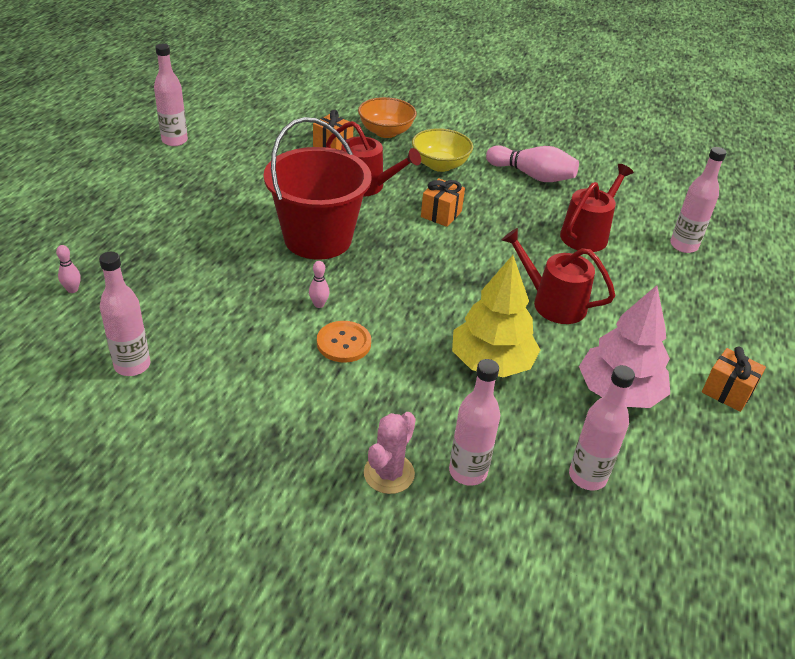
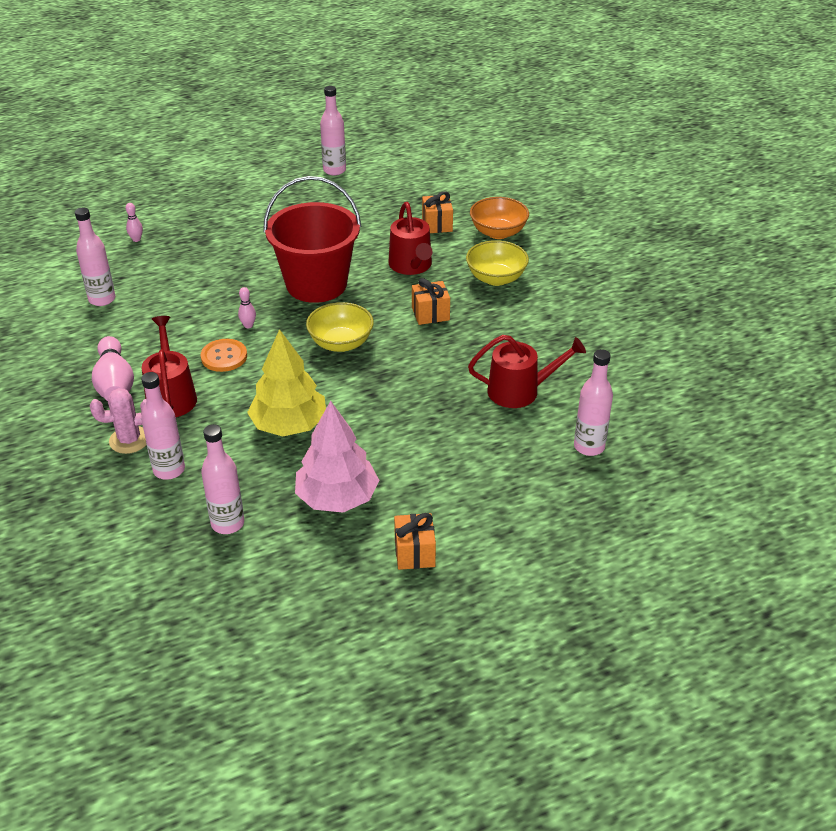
camera: 50 degrees right, 0 degrees up
pink bowling pin [486,145,579,182] -> pink bowling pin moved to [92,336,134,401]
red watering can [502,228,615,324] -> red watering can moved to [142,316,197,417]
none -> yellow bowl [306,302,374,352]

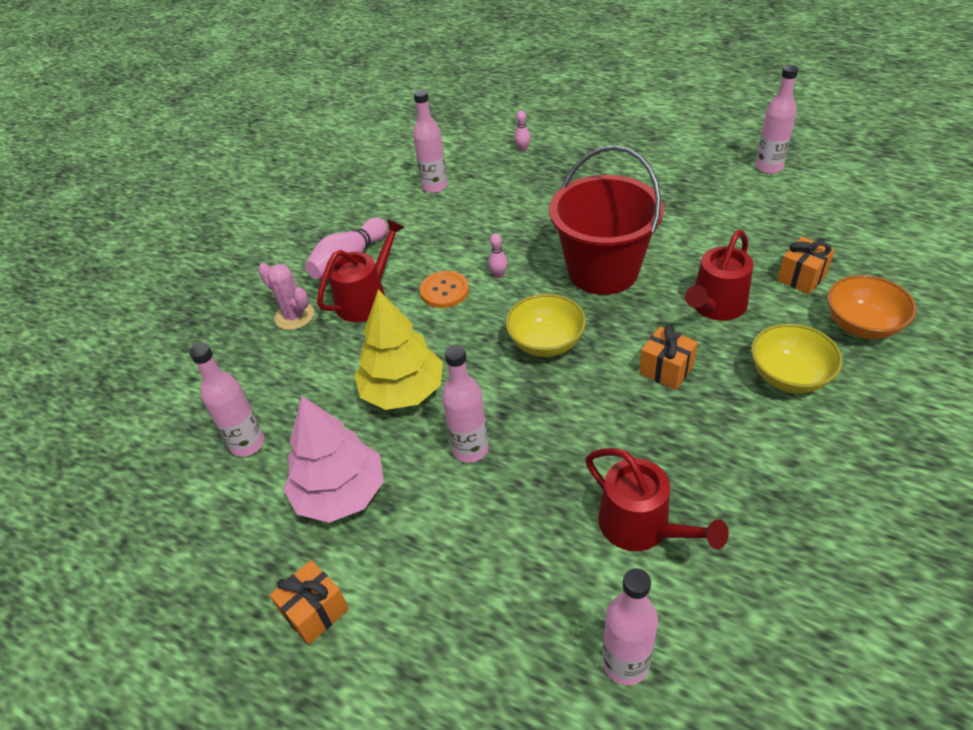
camera: 55 degrees right, 5 degrees up
pink bottle [141,372,185,480] -> pink bottle moved to [442,345,489,463]

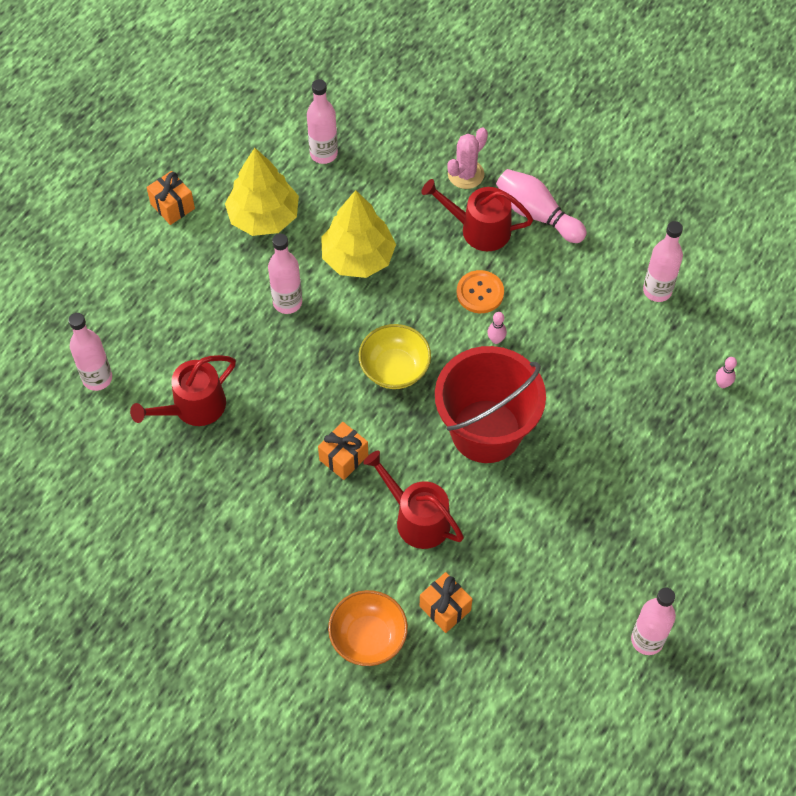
camera: 90 degrees right, 15 degrees up
pink tree [283,396,384,523] -> yellow tree [225,148,299,236]
red watering can [317,219,405,322] -> red watering can turned 150 degrees clockwise [421,179,533,251]
yellow bowl [751,324,843,393] -> none

